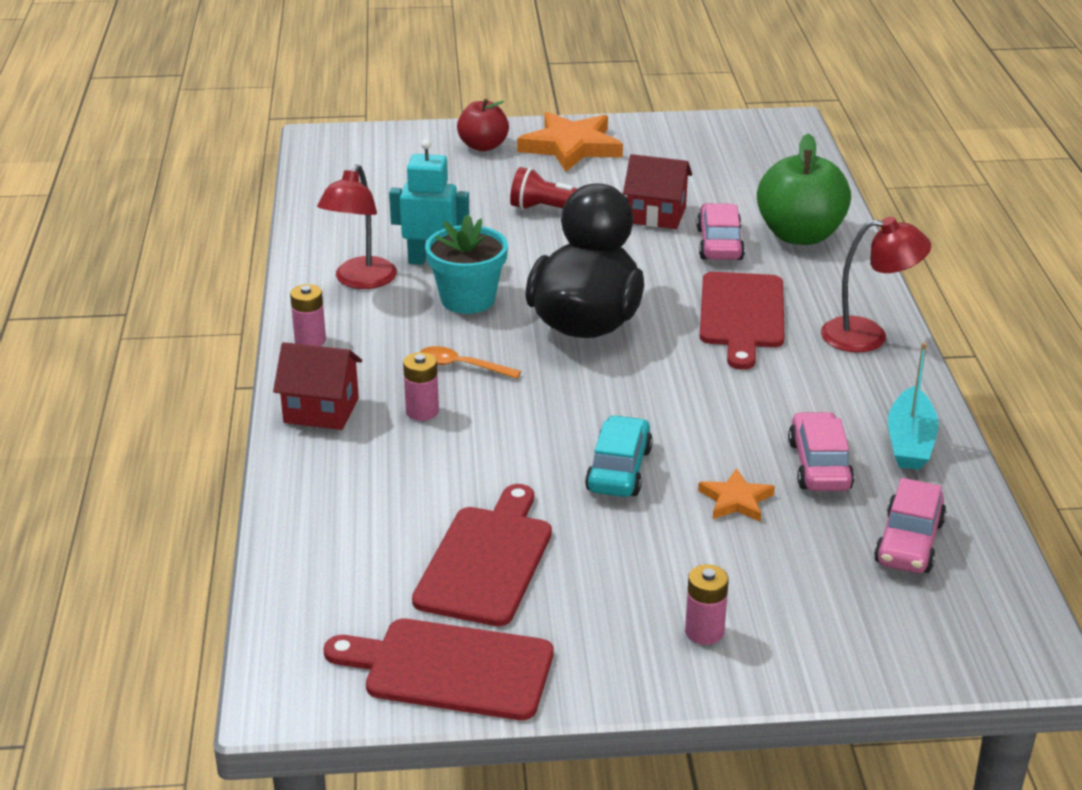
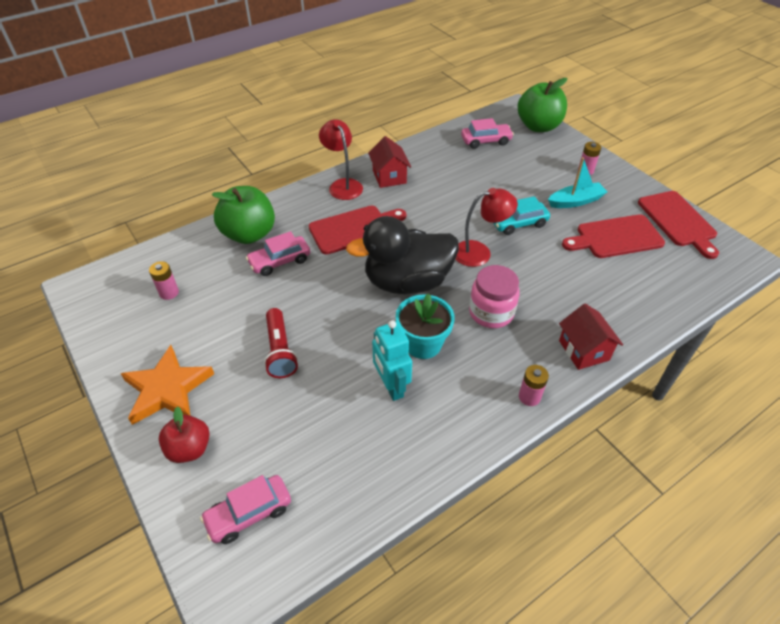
camera: 120 degrees left, 15 degrees up
red lamp [317,164,397,289] -> red lamp moved to [455,188,518,267]
pink battery [403,352,439,421] -> pink battery moved to [149,261,179,300]
orange spoon [420,346,521,379] -> pink jar [469,265,520,328]
red house [623,154,692,229] -> red house moved to [368,136,411,188]
orange star [698,468,775,522] -> none
pink car [788,412,854,491] -> pink car moved to [200,475,291,544]
turquoise boat [888,342,939,470] -> turquoise boat moved to [548,157,607,208]
none -> green apple [518,78,567,132]

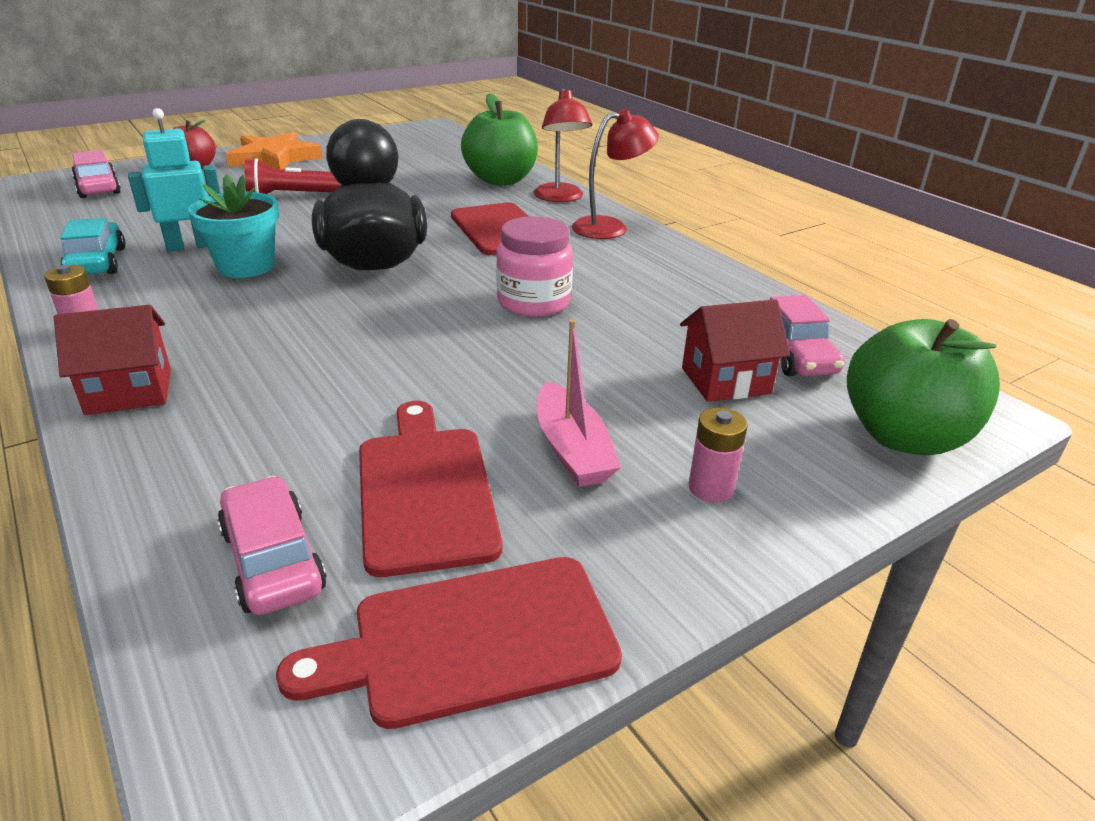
camera: 90 degrees right, 15 degrees down
pink battery [149,261,179,300] -> none
pink car [246,231,310,276] -> pink car moved to [217,476,327,615]
red house [368,136,411,188] -> red house moved to [680,299,790,402]
red lamp [455,188,518,267] -> red lamp moved to [534,88,592,202]
pink jar [469,265,520,328] -> pink jar moved to [496,216,573,317]
turquoise car [493,196,550,235] -> turquoise car moved to [60,218,125,274]
turquoise boat [548,157,607,208] -> pink boat [537,319,621,487]

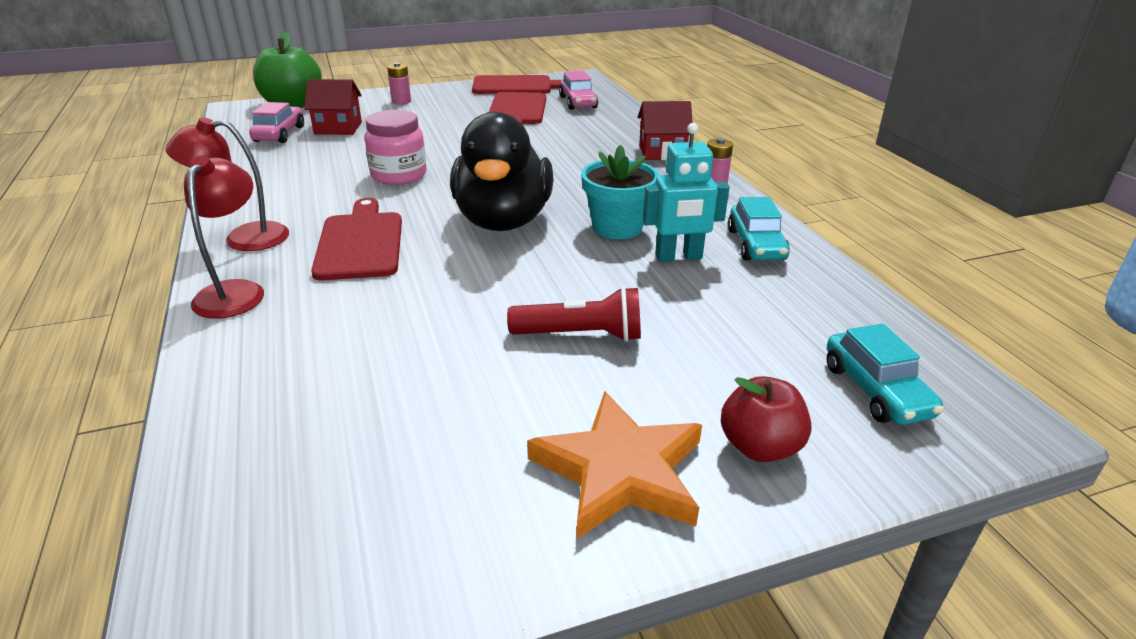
camera: 165 degrees left, 0 degrees up
pink car [72,150,121,198] -> turquoise car [827,323,944,425]
green apple [461,93,538,186] -> none
pink boat [537,319,621,487] -> none

